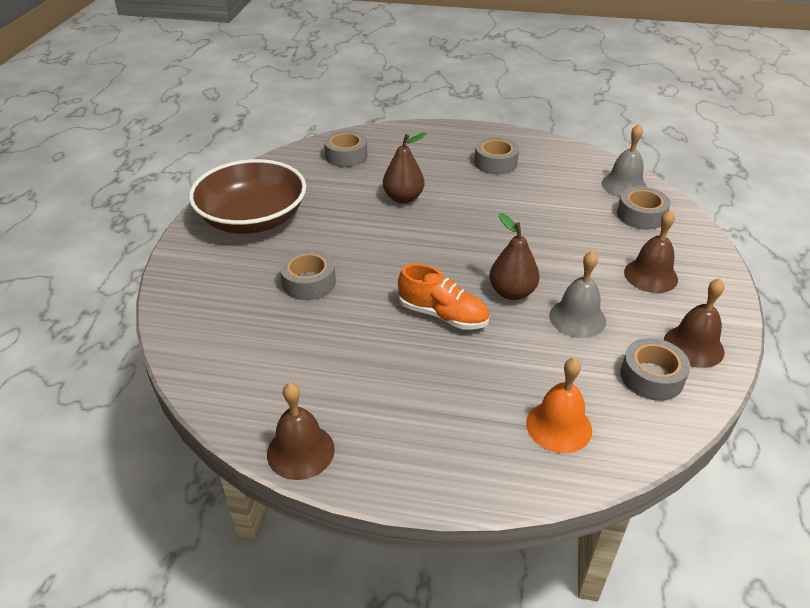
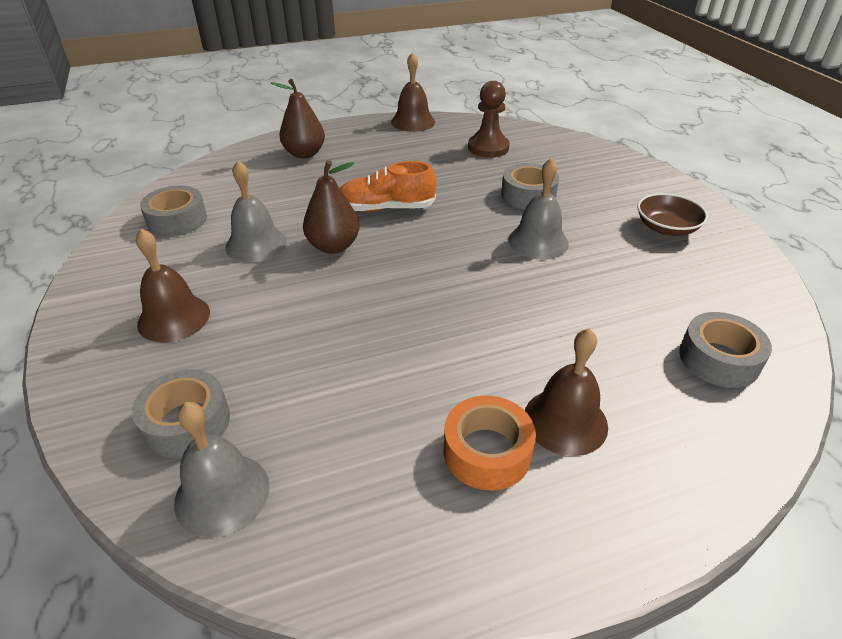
camera: 150 degrees right, 0 degrees up
brown bowl [189,159,306,234] -> brown bowl [638,193,708,236], size x0.48
brown pear [383,133,427,204] -> brown pear moved to [271,79,325,158]
grey tape [474,137,519,174] -> orange tape [444,396,536,490]
orange bell [526,357,592,453] -> none
brown bell [664,278,725,368] -> brown bell moved to [525,328,608,456]
none -> brown pawn [468,81,510,157]
none -> grey bell [508,158,569,260]

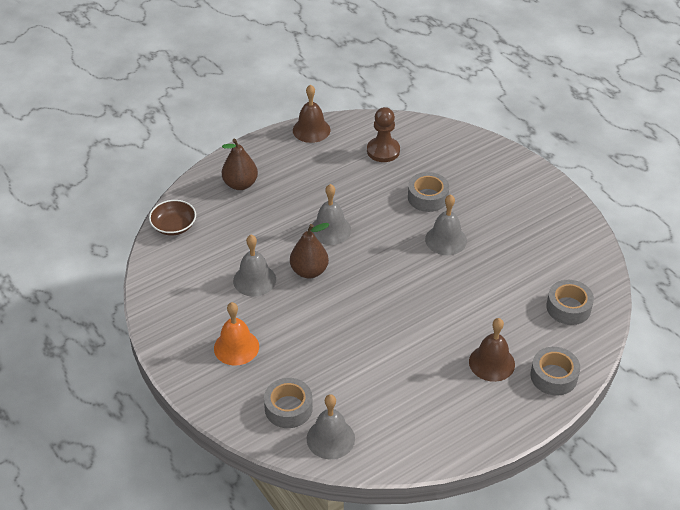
camera: 15 degrees left, 5 degrees up
brown bell [136,228,210,342] -> orange bell [214,302,259,366]
grey tape [140,185,207,236] -> grey tape moved to [530,347,580,396]
orange shoe [340,161,436,212] -> grey bell [311,184,351,245]
orange tape [444,396,536,490] -> none
brown bowl [638,193,708,236] -> brown bowl moved to [149,200,196,236]

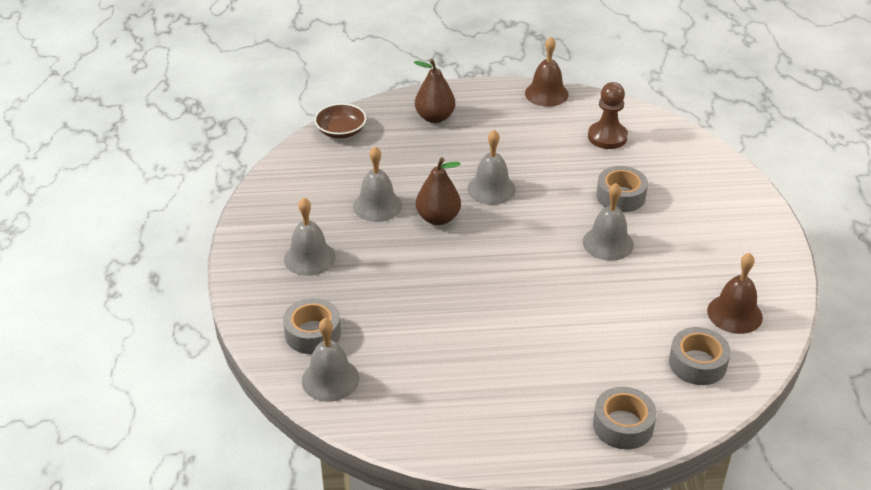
camera: 30 degrees right, 5 degrees down
orange bell [214,302,259,366] -> grey bell [284,198,336,276]
brown bell [469,318,515,382] -> brown bell moved to [707,253,763,334]

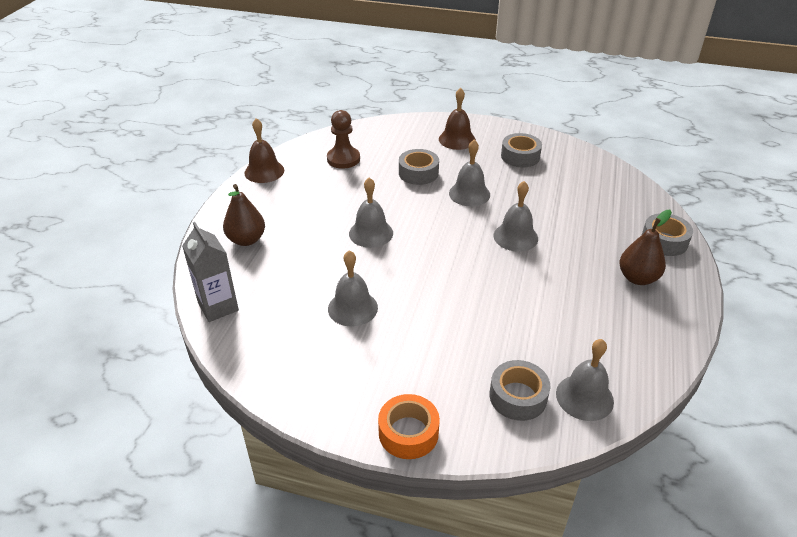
camera: 70 degrees left, 0 degrees up
grey bell [284,198,336,276] -> grey bell moved to [494,181,538,252]
brown bowl [314,103,366,139] -> grey carton [182,222,239,322]
brown pear [416,157,461,225] -> brown pear moved to [619,210,672,285]
grey tape [669,327,731,385] -> grey tape moved to [501,133,542,167]
brown bell [707,253,763,334] -> brown bell moved to [439,88,476,150]
none -> orange tape [378,394,440,459]

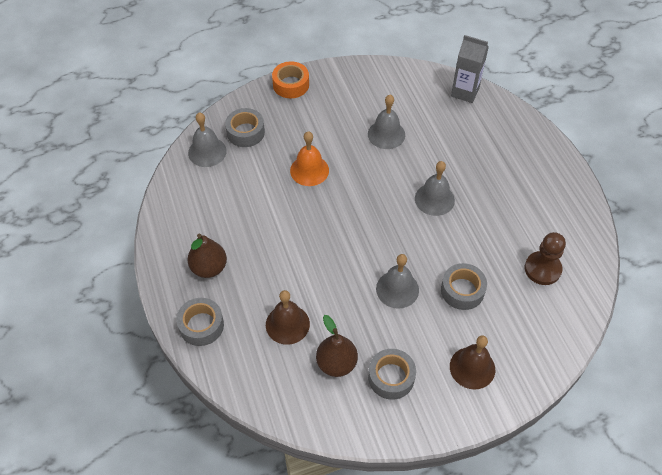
camera: 145 degrees right, 15 degrees up
brown pear [223,184,265,246] -> brown pear moved to [316,315,358,377]
brown bell [244,118,284,183] -> brown bell moved to [266,290,310,345]
grey bell [494,181,538,252] -> none
none -> orange bell [290,132,329,186]

